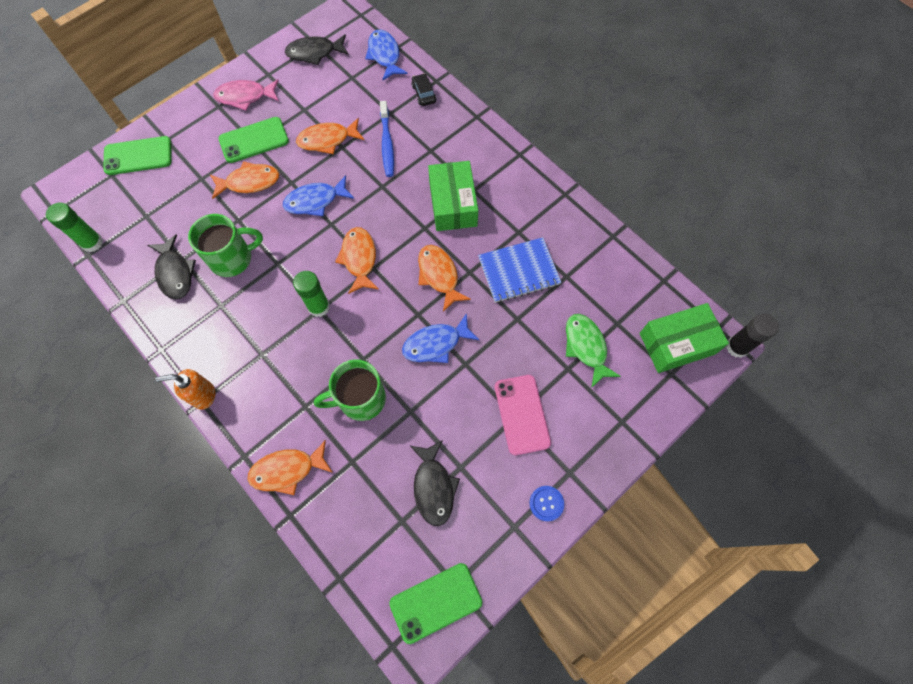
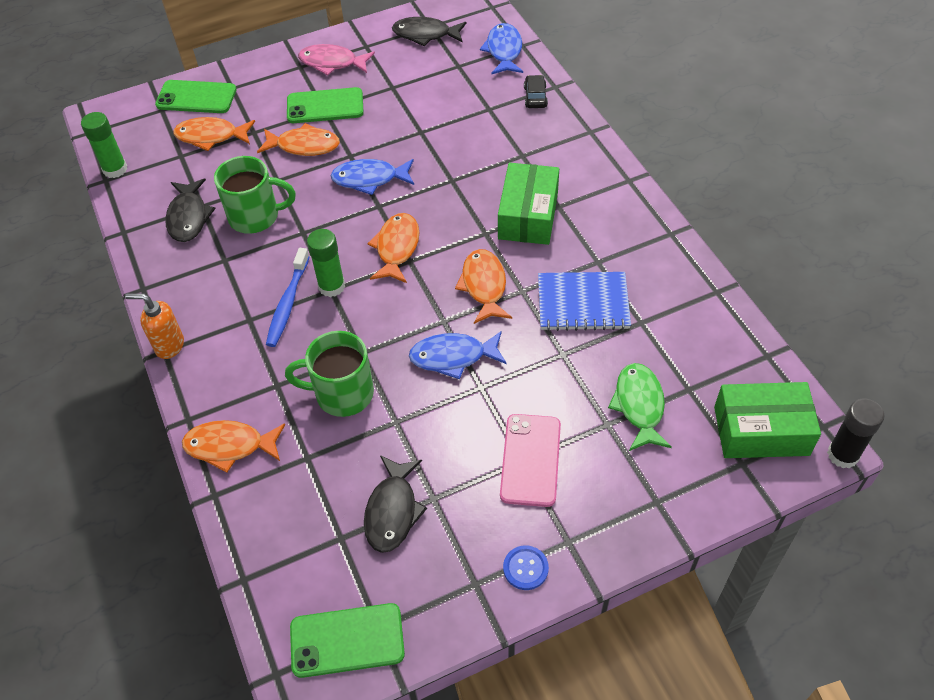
camera: 20 degrees right, 15 degrees down
orange fish [296,118,364,154] -> orange fish moved to [173,117,255,151]
blue toothbrush [380,101,394,177] -> blue toothbrush moved to [266,248,310,347]

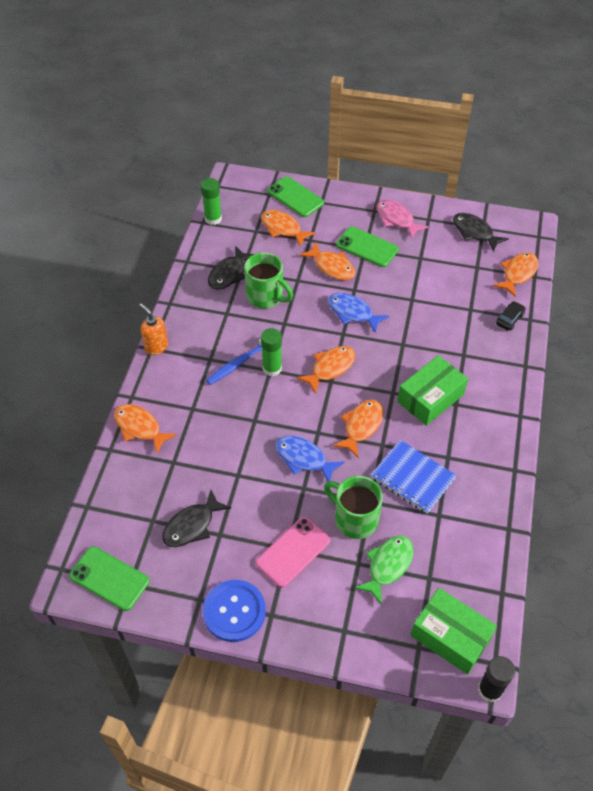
camera: 35 degrees right, 0 degrees up
green mug [285,331,374,417] -> green mug moved to [324,476,383,539]
blue fish [480,23,523,75] -> orange fish [493,252,539,297]
blue button [503,545,549,590] -> blue button [203,580,266,642], size x1.94

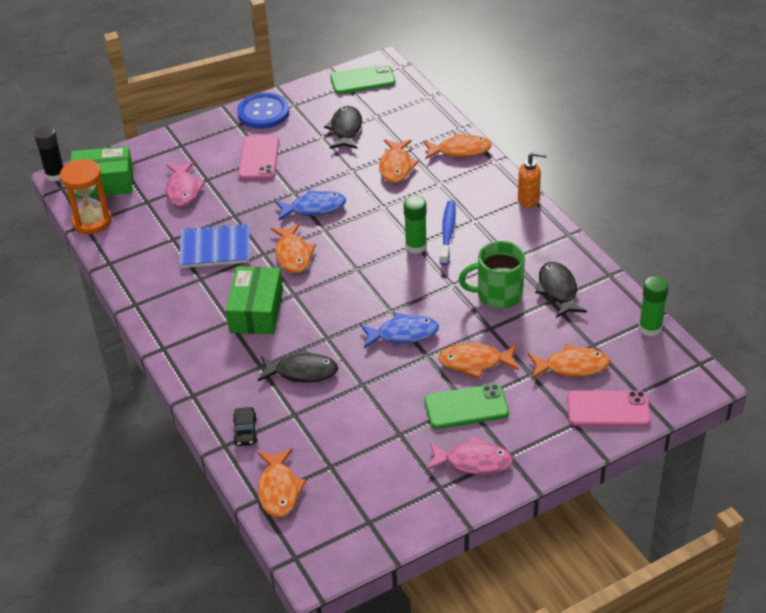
camera: 140 degrees right, 10 degrees down
green phone [267,176,324,217] -> pink phone [567,391,651,427]
orange fish [296,346,355,394] -> orange fish moved to [379,139,419,183]
green mug [324,476,383,539] -> none
green fish [354,536,413,605] -> pink fish [166,161,205,207]
black fish [453,213,509,252] -> black fish moved to [258,349,338,383]
none -> orange hourglass [60,159,112,234]

